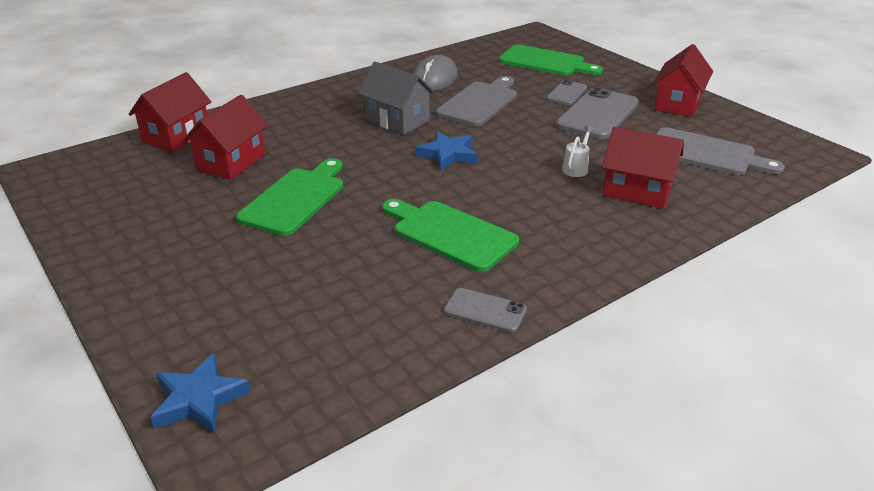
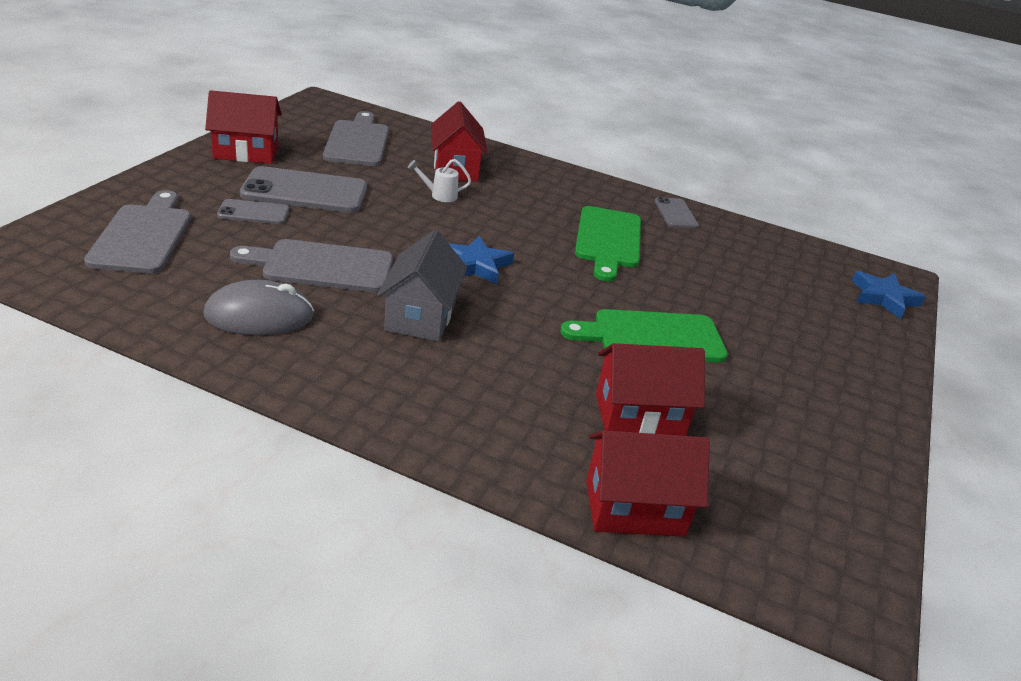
camera: 125 degrees left, 0 degrees up
green cutting board [499,44,603,76] -> grey cutting board [84,190,191,274]

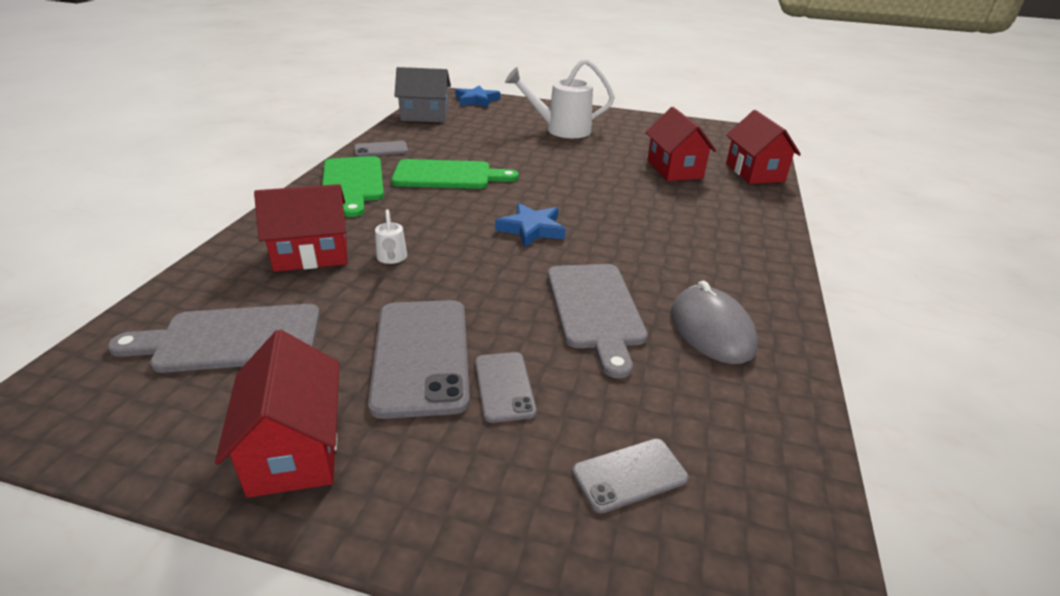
camera: 95 degrees left, 0 degrees up
grey cutting board [84,190,191,274] -> grey phone [572,439,689,513]
grey house [377,230,468,342] -> grey house moved to [394,67,451,123]
green cutting board [560,309,728,362] -> green cutting board moved to [322,156,384,217]
none -> white watering can [505,58,615,138]

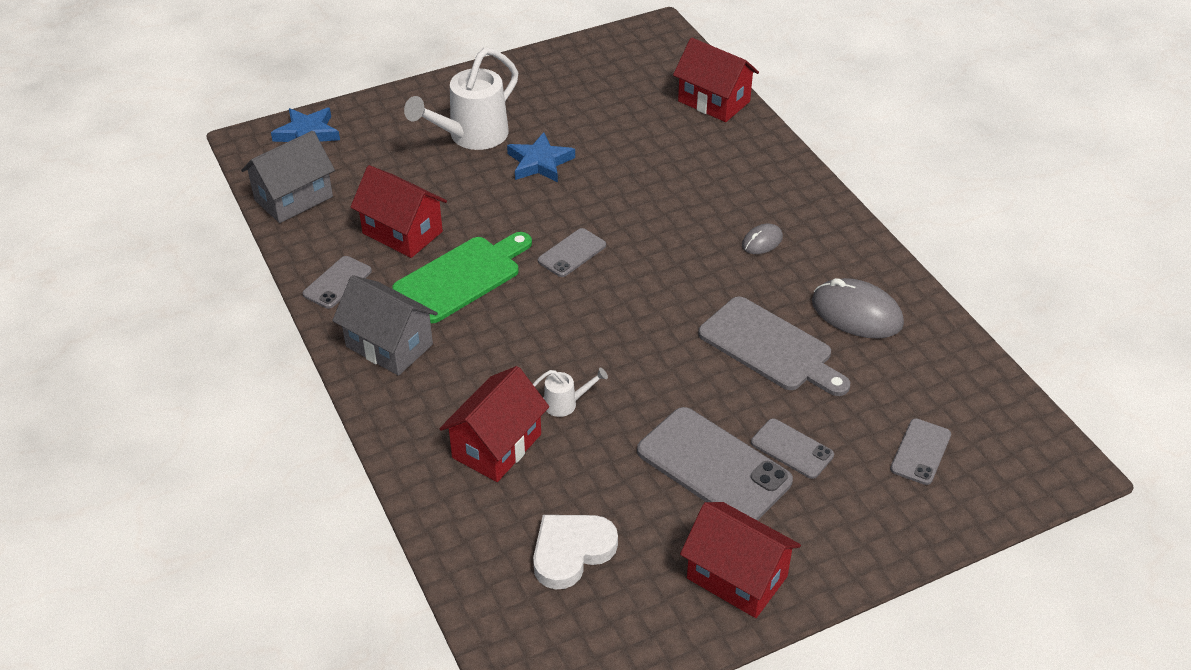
camera: 40 degrees left, 10 degrees up
grey cutting board [107,304,320,373] -> white heart [533,515,618,589]
green cutting board [322,156,384,217] -> grey house [332,275,438,376]
white watering can [375,209,407,264] -> white watering can turned 45 degrees counterclockwise [533,367,608,417]
blue star [495,203,566,247] -> blue star moved to [507,132,575,182]
red house [645,107,716,181] -> red house moved to [350,165,447,258]
none -> grey phone [538,228,606,277]
none -> grey mouse [742,224,783,254]

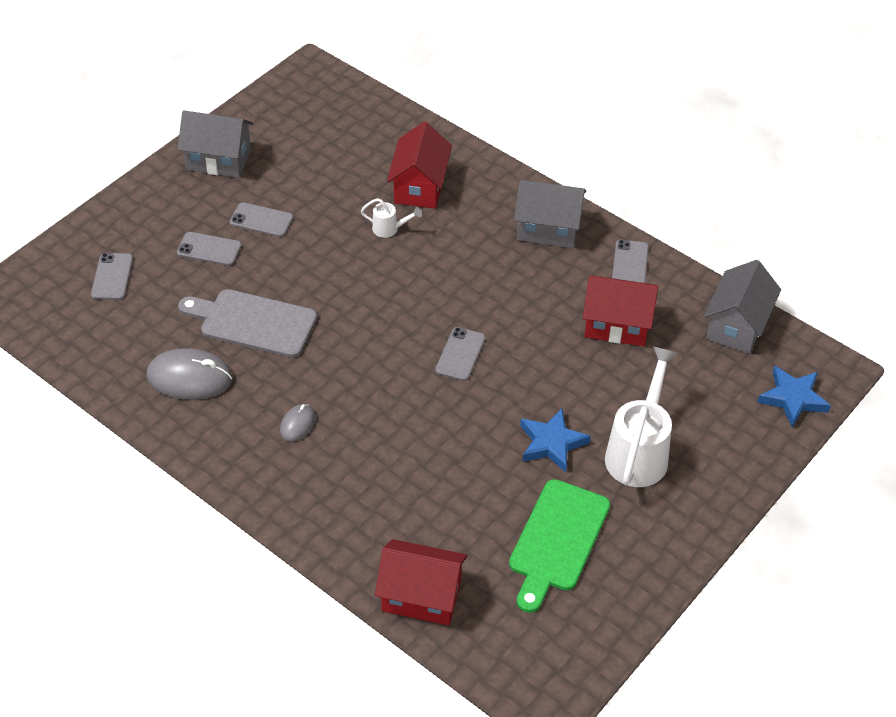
camera: 155 degrees right, 5 degrees up
green cutting board [392,232,532,323] -> green cutting board moved to [509,479,610,613]
white watering can [533,367,608,417] -> white watering can turned 135 degrees counterclockwise [361,198,422,238]
white heart [533,515,618,589] -> none
grey phone [637,407,793,521] -> grey phone [230,202,293,237], size x0.53
red house [680,502,801,618] -> grey house [178,110,253,178]

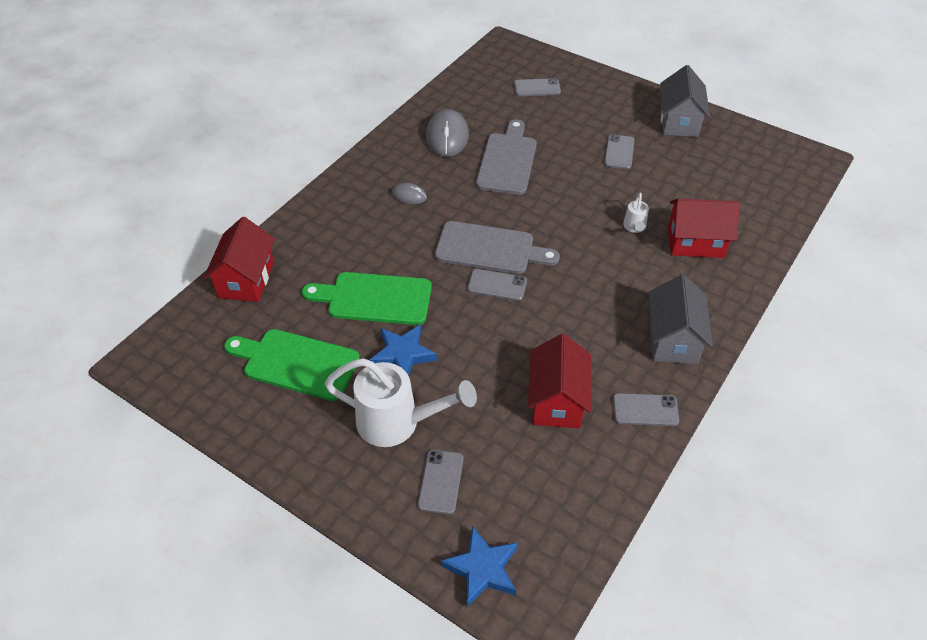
camera: 85 degrees right, 0 degrees up
grey phone [177,232,242,266] -> grey phone moved to [418,450,463,514]
grey house [704,260,781,354] -> none
none -> green cutting board [302,272,432,325]
none -> grey cutting board [435,221,560,274]

